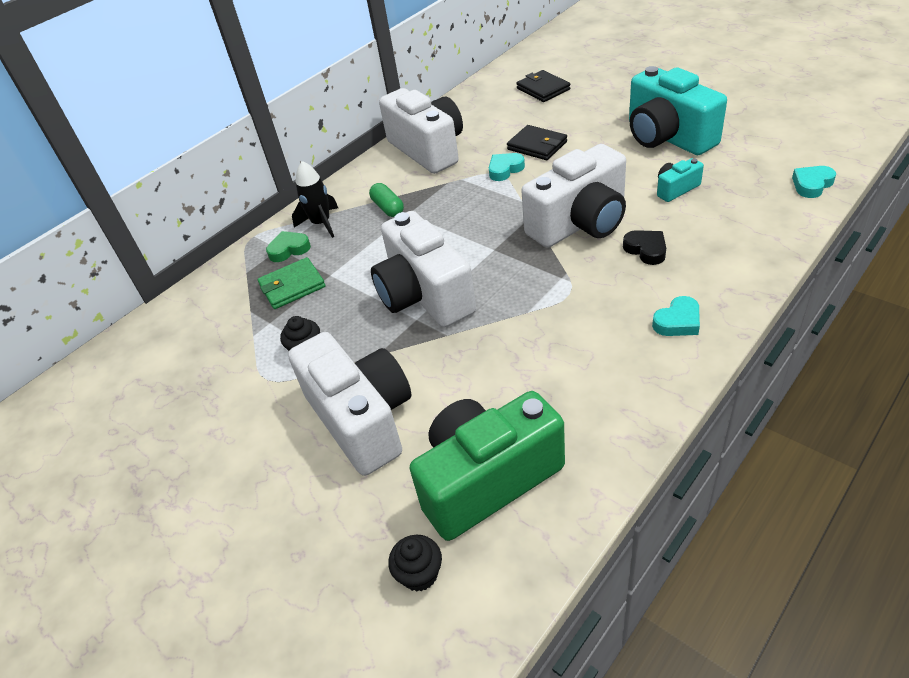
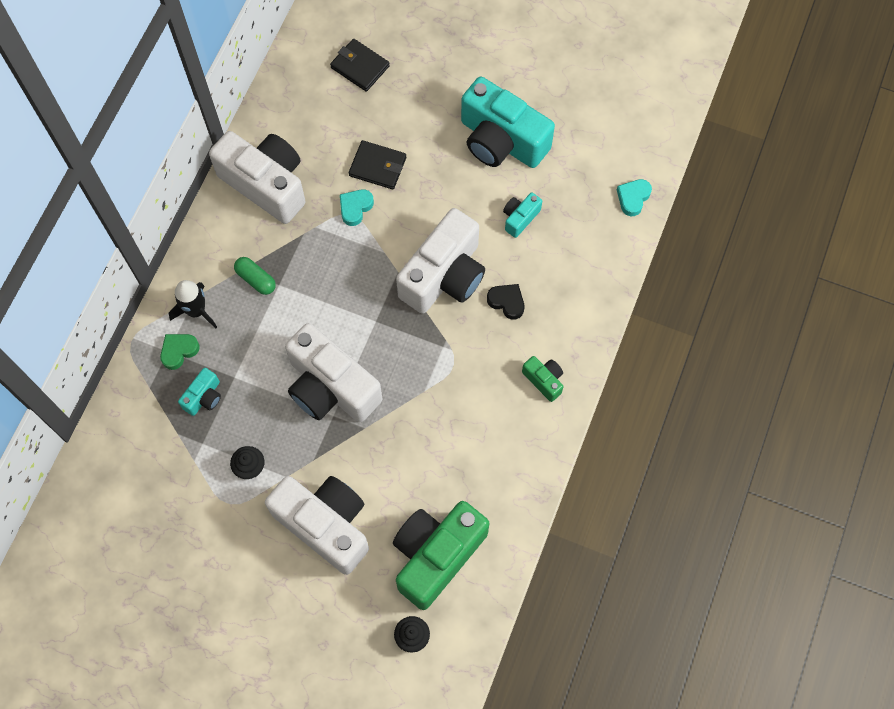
camera: 25 degrees left, 25 degrees up
green wallet [257,257,326,309] -> turquoise camera [178,368,221,416]
turquoise heart [652,296,700,336] -> green camera [522,356,564,402]

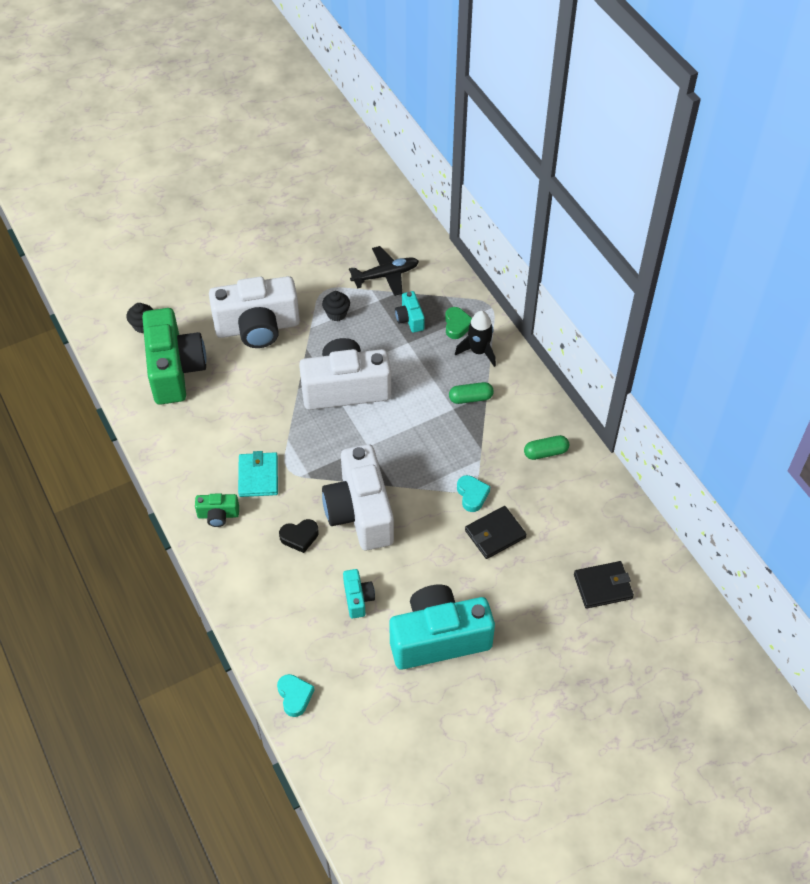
camera: 130 degrees right, 15 degrees down
white camera [209,131,306,224] -> green capsule [524,435,569,460]
none -> turquoise wallet [238,451,278,497]
none -> black plane [349,246,419,296]

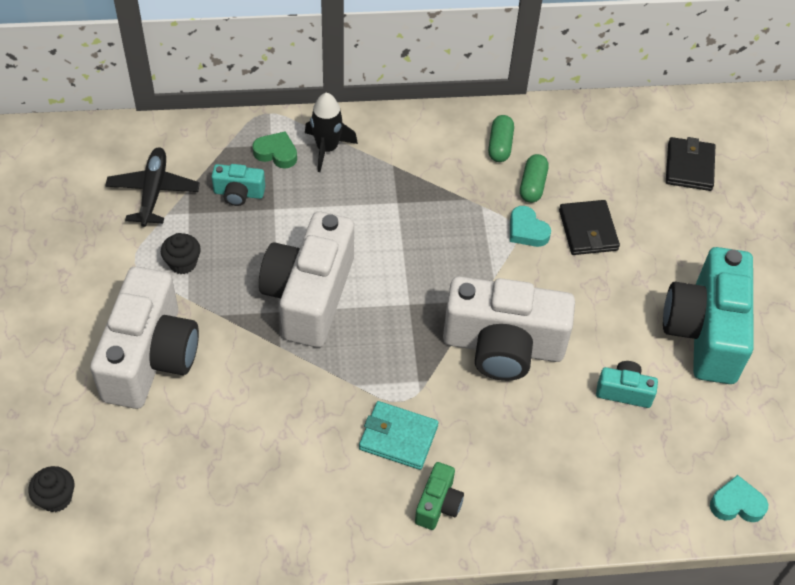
camera: 70 degrees left, 0 degrees up
green camera [142,308,206,405] -> none
black heart [279,519,319,553] -> none
green capsule [449,382,494,404] -> green capsule moved to [520,154,549,203]
turquoise heart [457,475,491,512] -> turquoise heart turned 135 degrees counterclockwise [510,206,551,247]

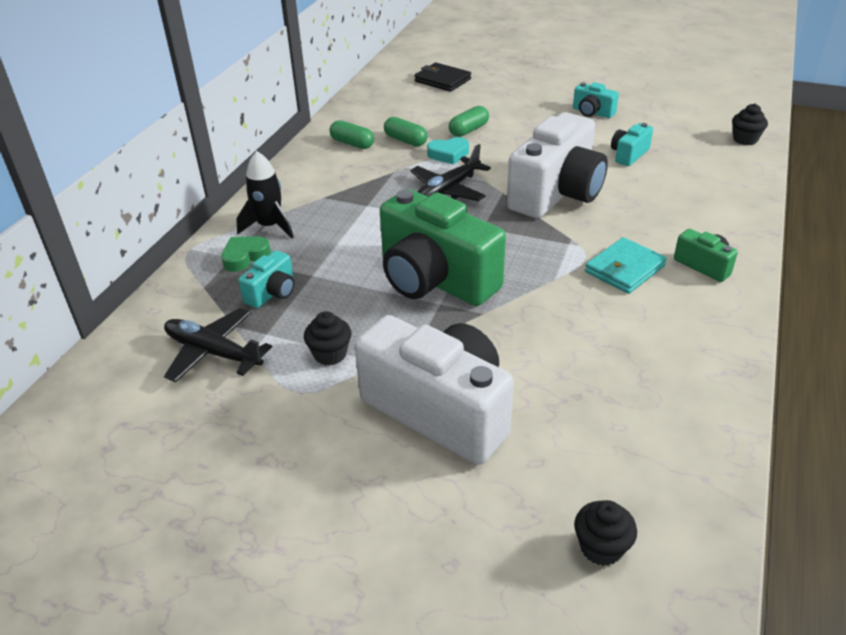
camera: 60 degrees left, 15 degrees down
white camera [259,212,354,347] -> green camera [380,189,506,306]
black wallet [559,200,620,255] -> green capsule [449,106,489,137]
turquoise camera [663,247,754,384] -> turquoise camera [573,82,619,118], size x0.45
turquoise heart [710,475,768,522] -> black cupcake [732,104,768,145]
none -> black plane [410,144,491,201]

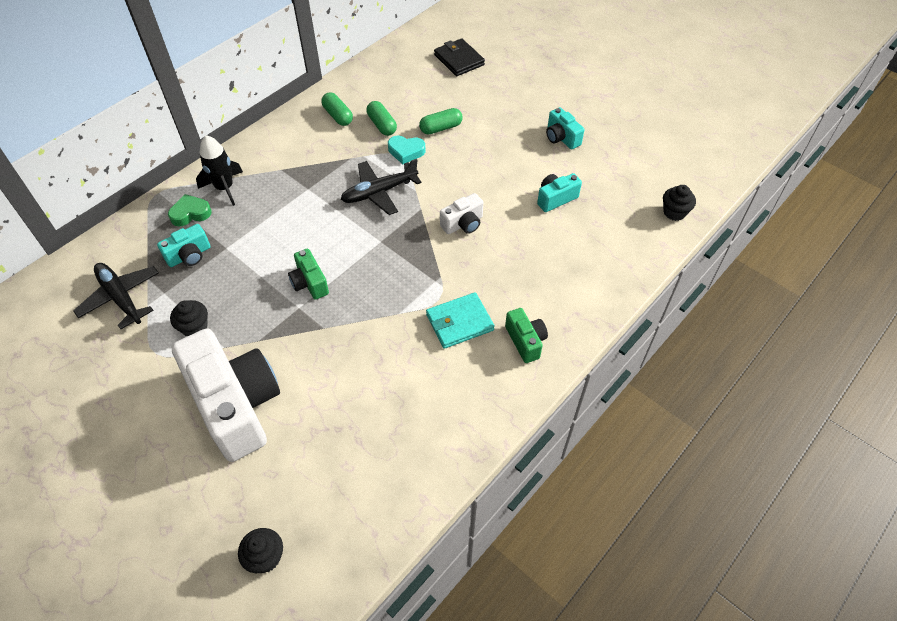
camera: 20 degrees right, 15 degrees up
green camera [380,189,506,306] -> green camera [288,248,329,300], size x0.45
white camera [507,112,608,218] -> white camera [440,193,483,234], size x0.45

